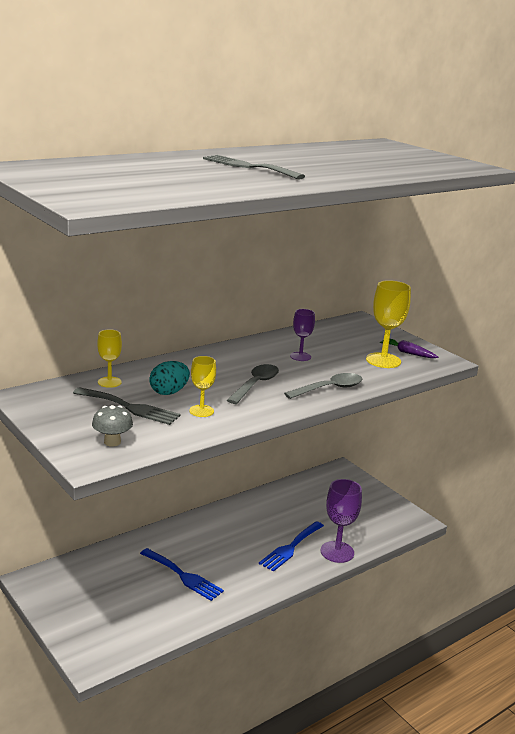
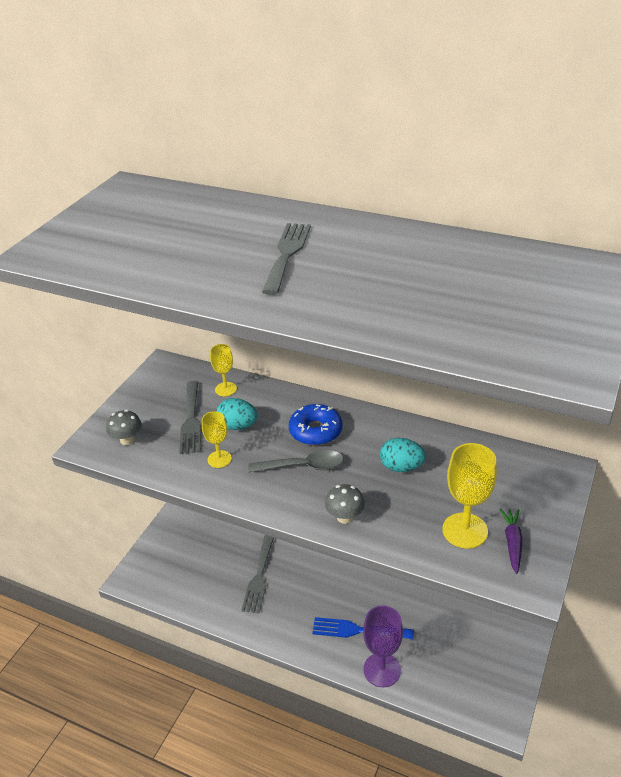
camera: 65 degrees right, 15 degrees up
blue fork [140,548,224,601] -> grey fork [241,535,274,613]
grey spoon [284,373,362,399] -> grey mushroom [325,484,365,524]
purple goblet [290,309,315,361] -> turquoise egg [380,438,426,472]
none -> blue donut [289,404,342,446]

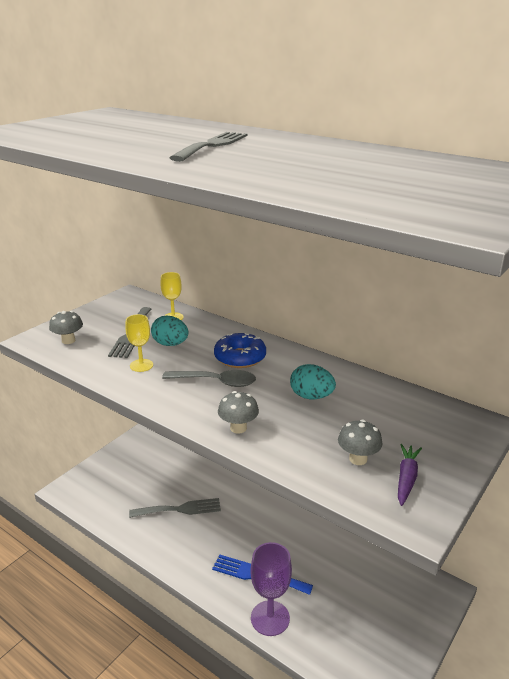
camera: 10 degrees right, 10 degrees down
grey fork [241,535,274,613] -> grey fork turned 120 degrees counterclockwise [129,498,221,518]
yellow goblet [442,443,497,549] -> grey mushroom [338,420,383,465]

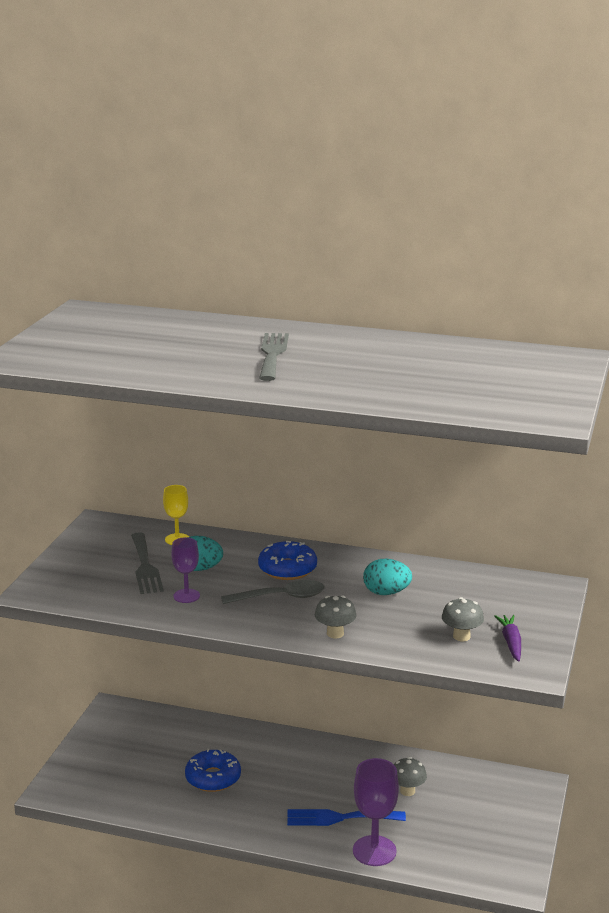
camera: 20 degrees left, 5 degrees down
grey mushroom [49,311,83,344] -> grey mushroom moved to [394,757,427,796]
yellow goblet [125,314,153,372] -> purple goblet [172,537,200,603]
grey fork [129,498,221,518] -> blue donut [185,749,241,792]

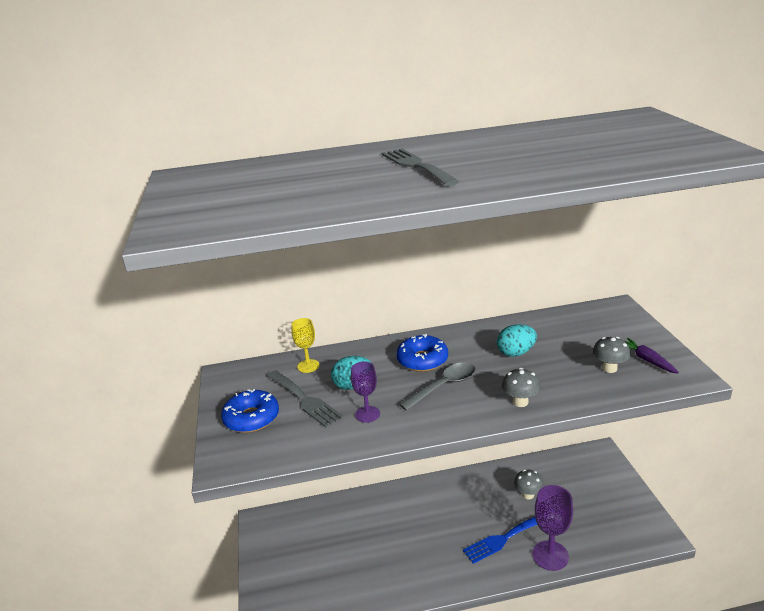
camera: 25 degrees left, 5 degrees up
blue donut [185,749,241,792] -> blue donut moved to [221,389,279,433]

